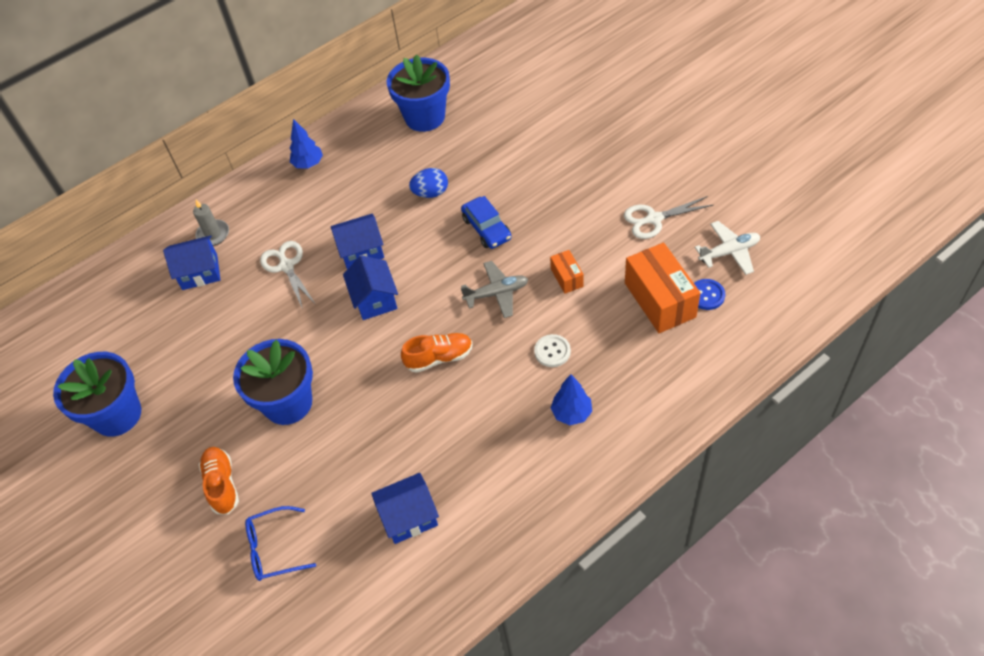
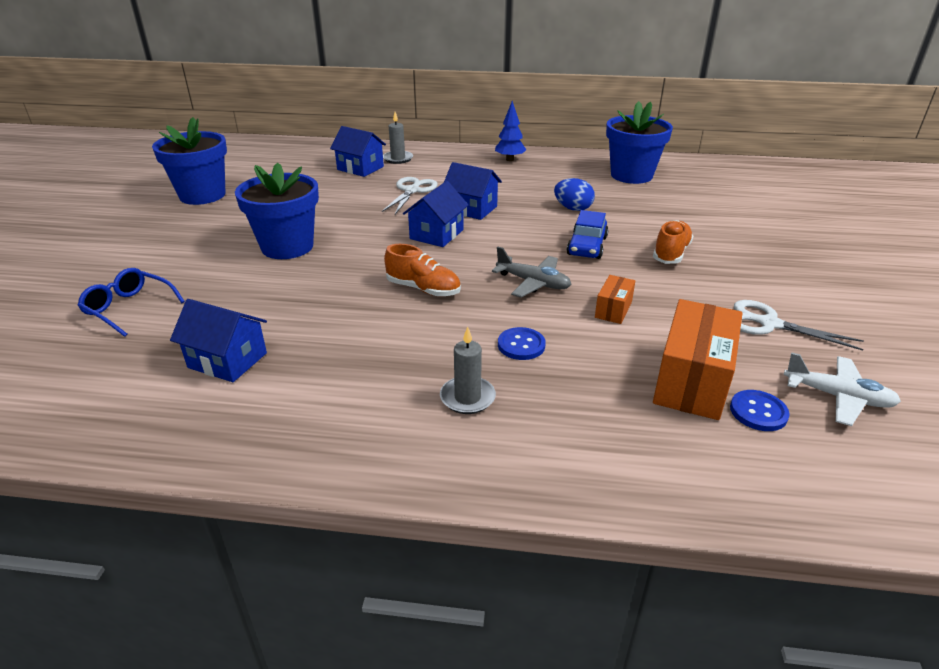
camera: 40 degrees right, 20 degrees down
orange shoe [199,447,239,515] -> orange shoe moved to [653,220,693,264]
white button [534,334,571,367] -> blue button [498,327,546,360]
blue tree [551,374,592,425] -> grey candle [440,326,496,414]

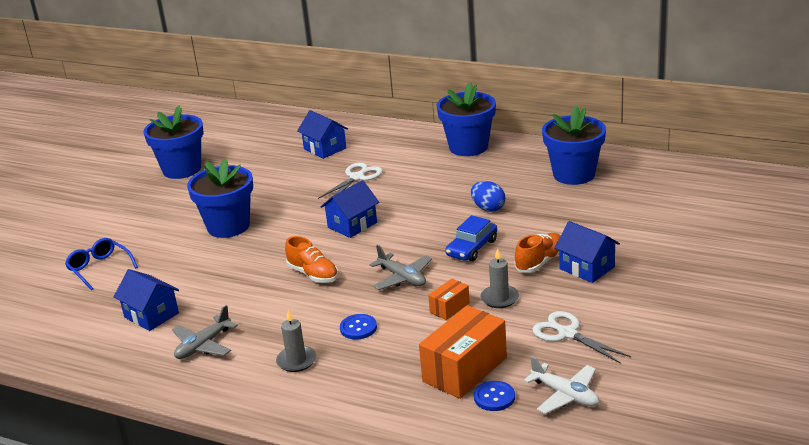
camera: 20 degrees right, 5 degrees down
grey candle [383,112,413,164] -> grey candle moved to [481,248,519,308]
blue house [444,162,502,220] -> blue house moved to [555,221,620,283]
blue tree [495,101,526,161] -> blue flower pot [436,82,496,156]
none -> grey plane [172,305,238,359]

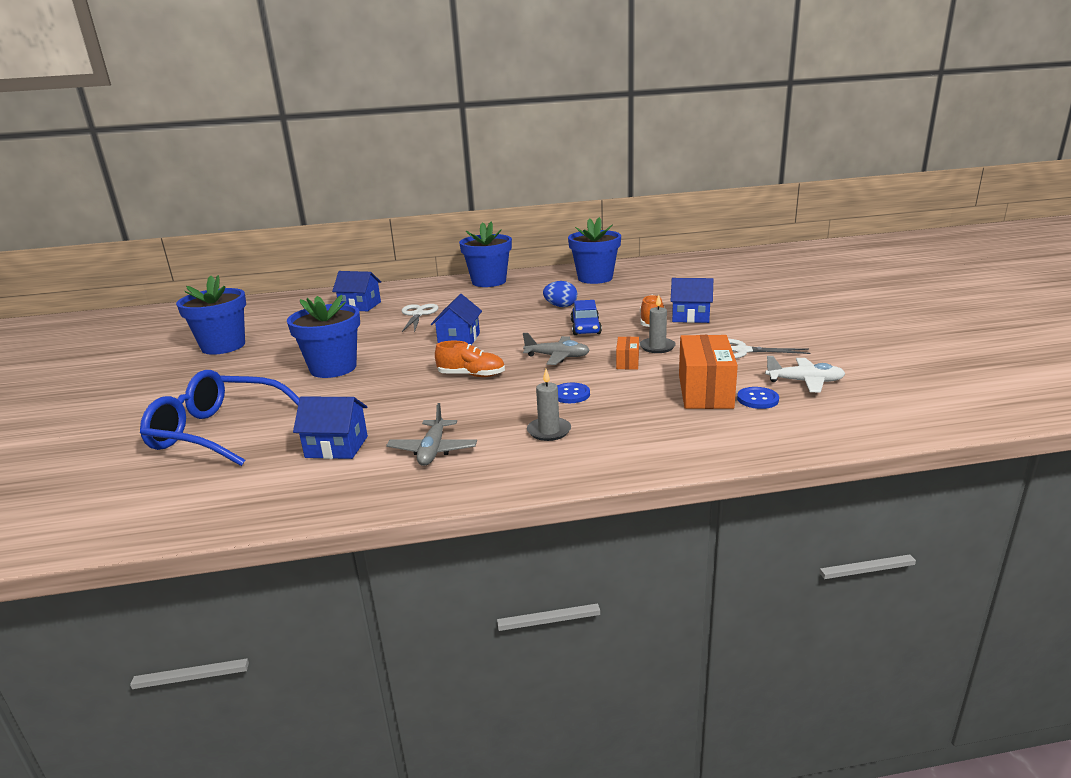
camera: 35 degrees left, 5 degrees down
blue glasses [65,238,138,290] -> blue glasses [140,370,299,466], size x1.82

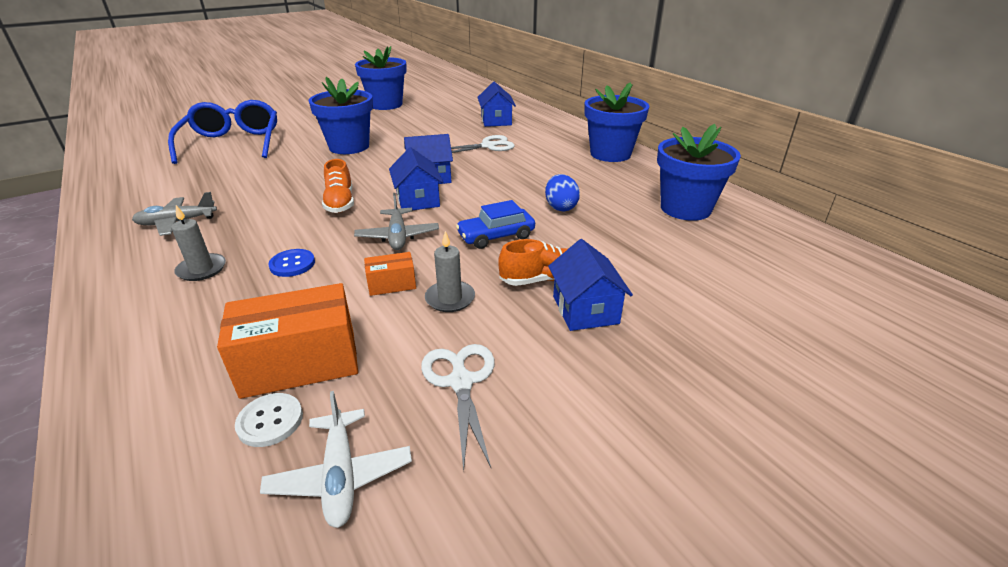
camera: 65 degrees right, 10 degrees up
blue house [293,396,368,459] -> blue house moved to [389,147,443,210]
blue button [737,387,779,409] -> white button [235,393,303,447]

